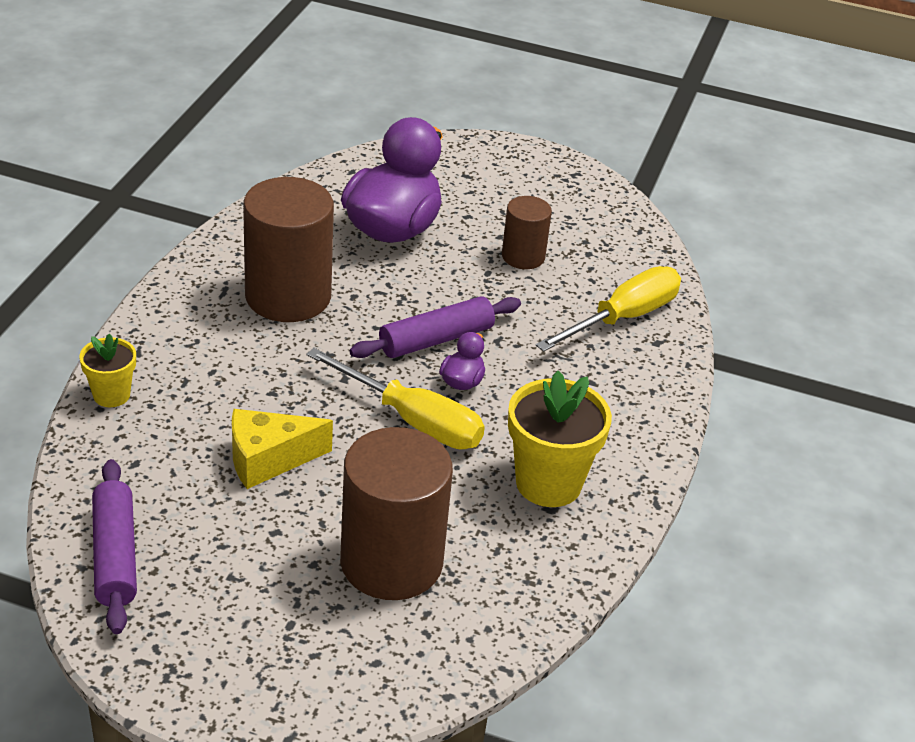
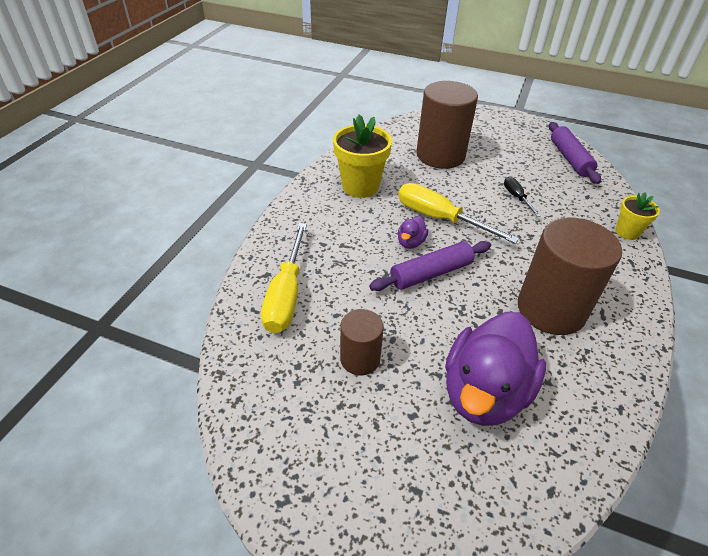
camera: 175 degrees left, 5 degrees up
yellow cheese [232,409,333,489] -> black screwdriver [504,177,541,217]
yellow screwdriver [536,266,681,352] -> yellow screwdriver turned 45 degrees counterclockwise [261,223,307,333]

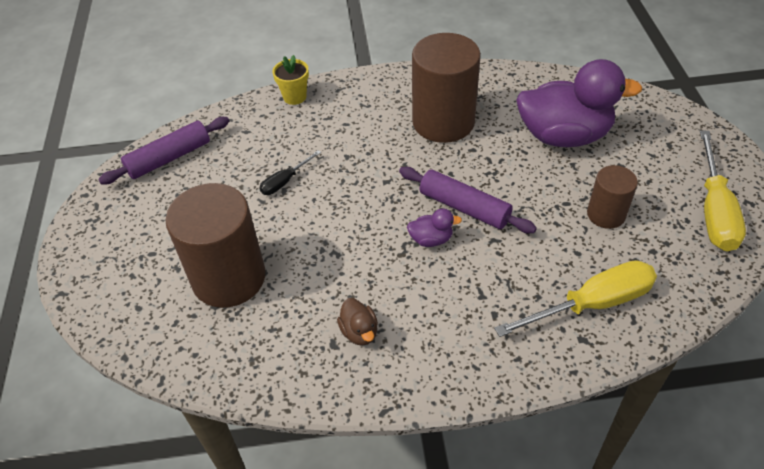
camera: 115 degrees left, 5 degrees up
yellow flower pot [333,114,392,198] -> brown duck [337,298,378,346]
yellow screwdriver [398,183,519,244] -> yellow screwdriver moved to [700,130,746,251]

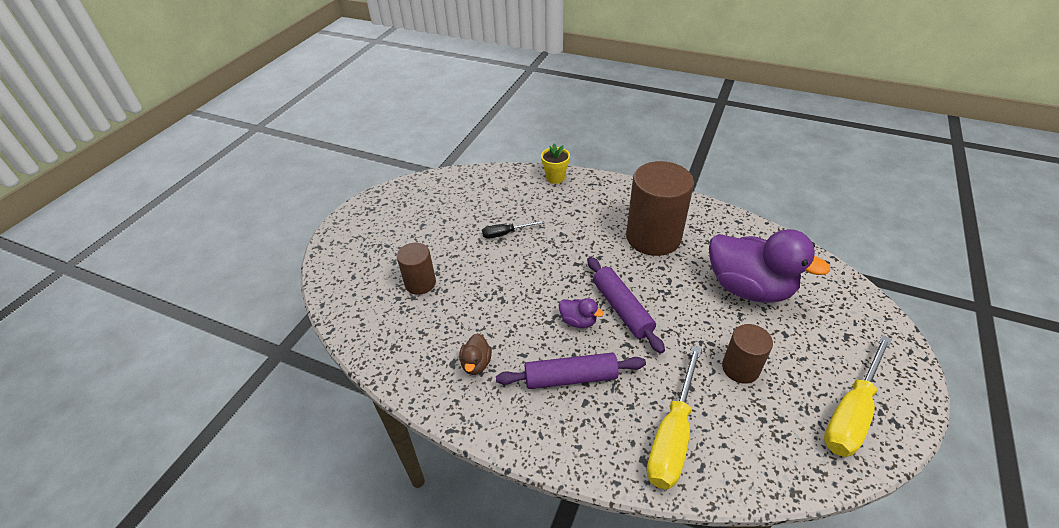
camera: 30 degrees right, 5 degrees down
purple rolling pin [98,117,229,185] -> purple rolling pin moved to [496,353,646,389]
brown cylinder [166,183,266,308] -> brown cylinder [397,243,436,295], size x0.54
yellow screwdriver [494,260,657,337] -> yellow screwdriver turned 105 degrees clockwise [647,346,702,489]

